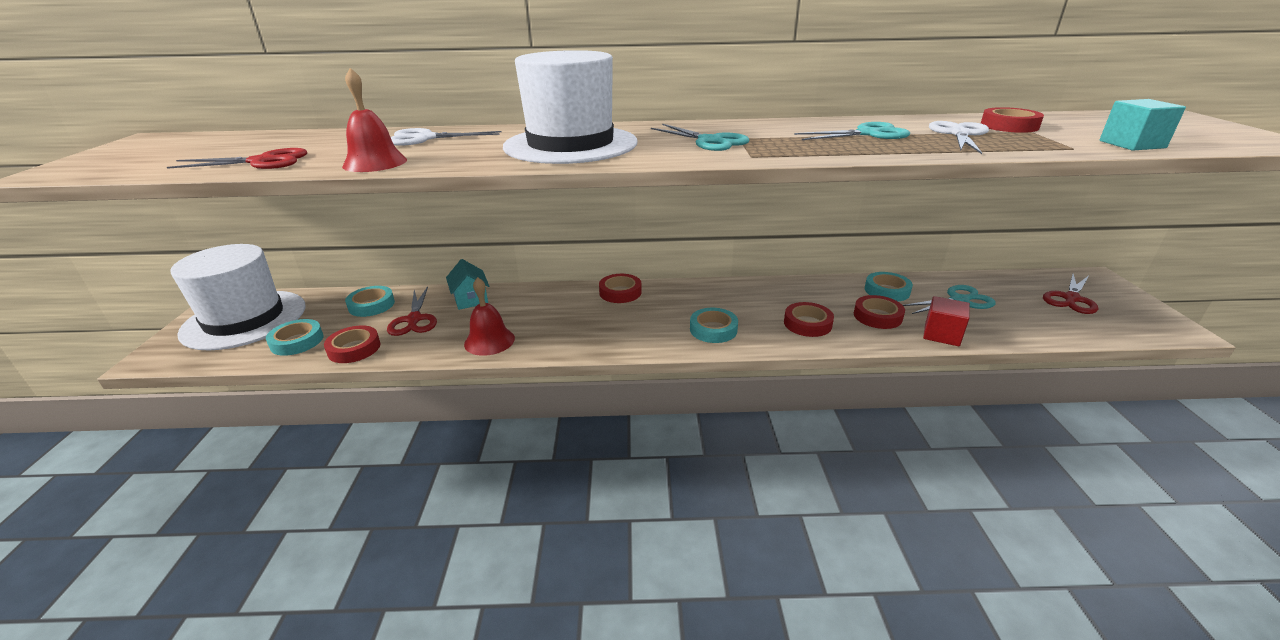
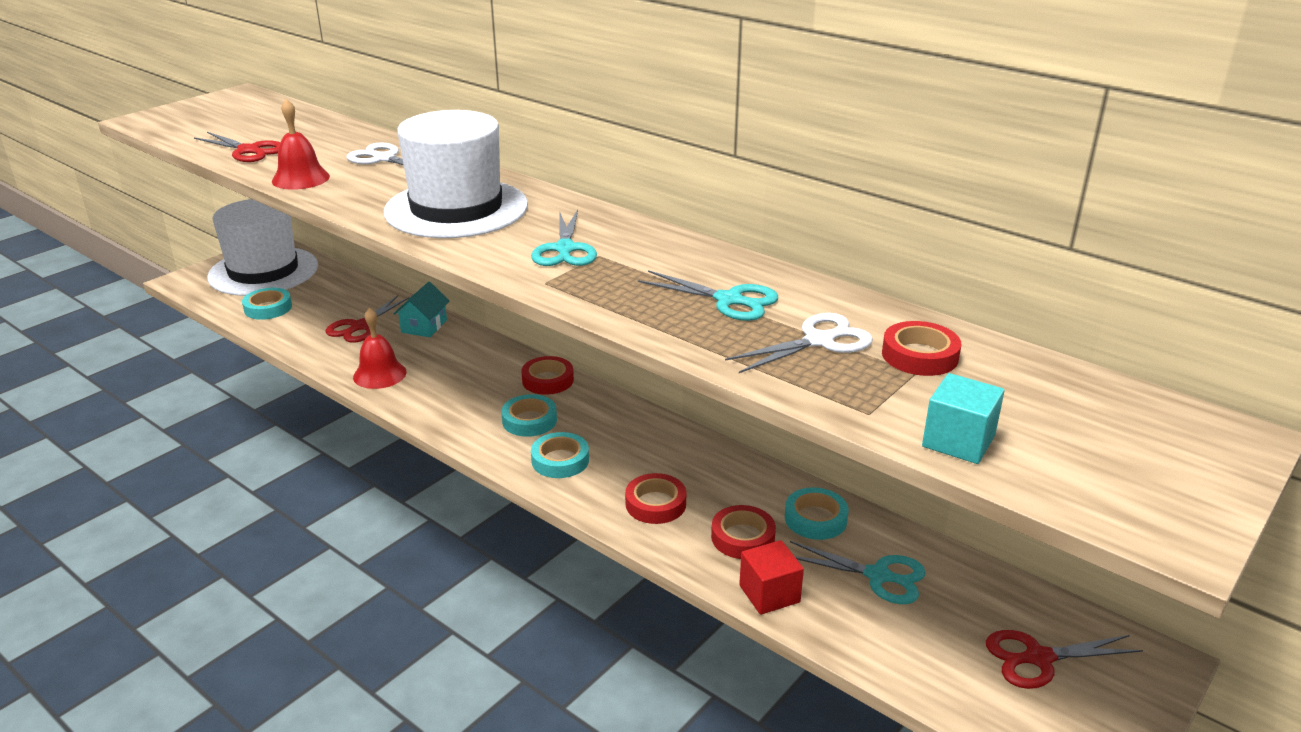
camera: 40 degrees right, 0 degrees up
red tape [324,325,381,363] -> none
turquoise tape [345,286,395,317] -> turquoise tape moved to [501,394,557,437]

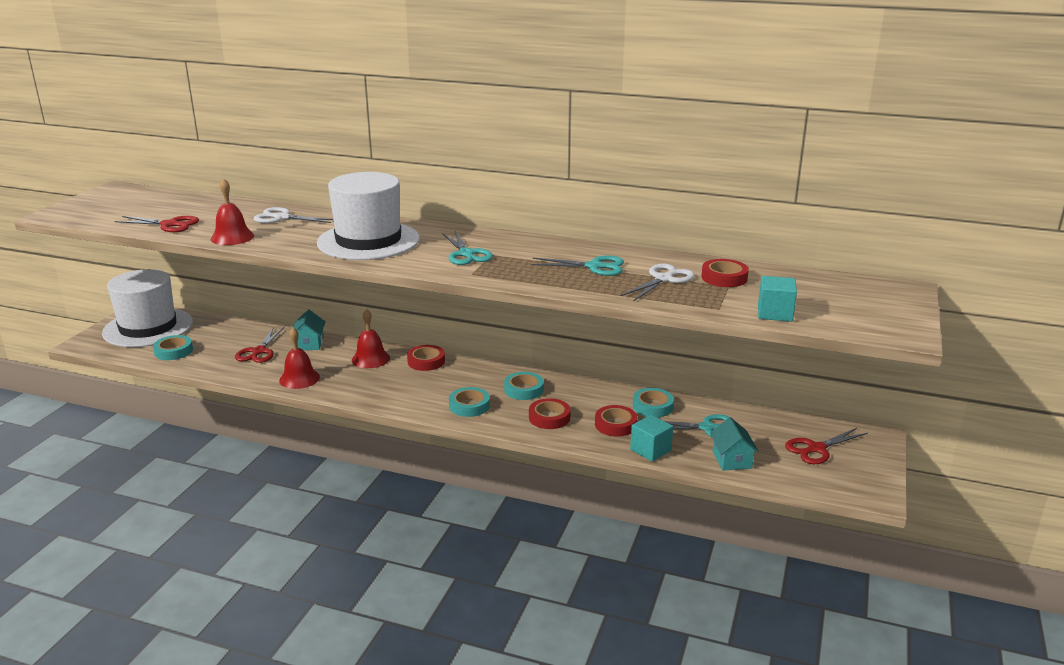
camera: 20 degrees left, 5 degrees down
turquoise tape [501,394,557,437] -> turquoise tape moved to [504,372,544,400]
red cube [739,540,804,615] -> turquoise cube [630,415,673,462]
none -> red bell [352,309,390,368]
none -> turquoise house [710,417,759,470]

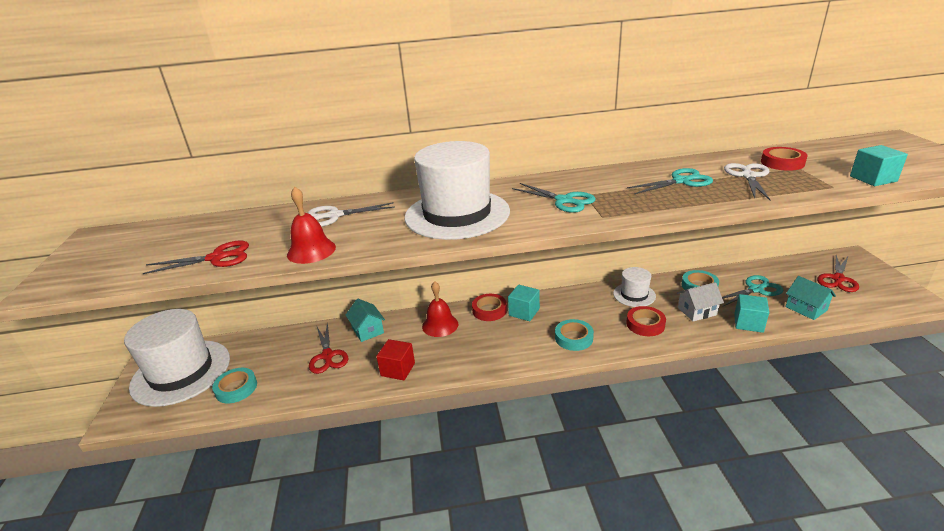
camera: 25 degrees left, 5 degrees up
red bell [279,328,320,389] -> red cube [376,339,415,380]
turquoise tape [504,372,544,400] -> none
red tape [595,405,637,437] -> white house [677,282,724,321]
none -> turquoise cube [508,285,540,321]
none -> white hat [613,267,656,307]

